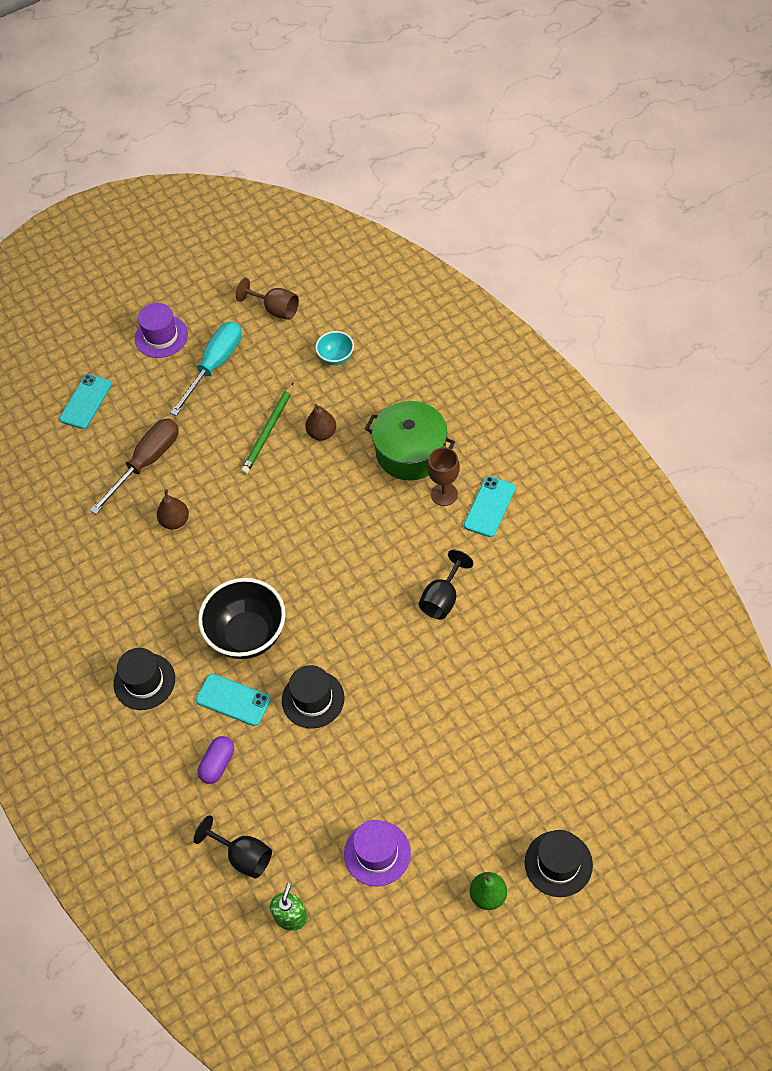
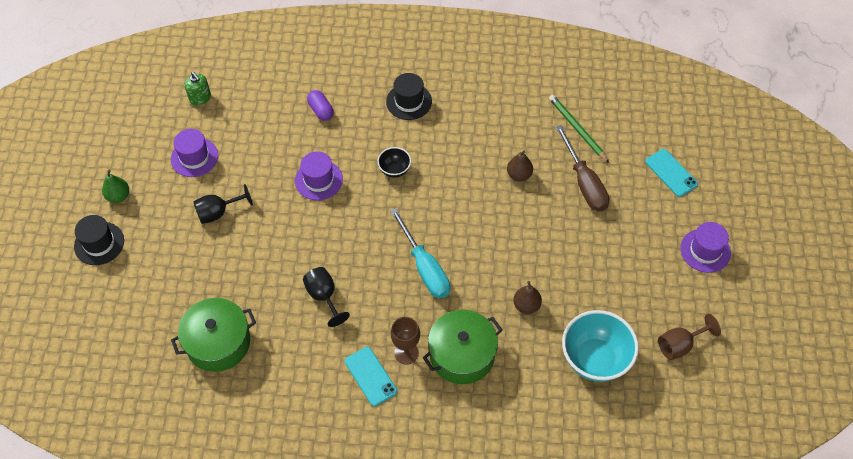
camera: 120 degrees right, 0 degrees up
turquoise screwdriver [170,322,242,416] -> turquoise screwdriver moved to [390,208,450,299]
black goblet [194,815,272,879] -> black goblet moved to [193,184,253,224]
turquoise phone [196,674,271,726] -> none
black bowl [198,578,286,659] -> black bowl [377,147,411,178], size x0.50
green pencil [241,382,294,474] -> green pencil moved to [549,95,609,163]
black hat [282,665,345,729] -> purple hat [295,151,343,201]
turquoise bowl [315,331,354,365] -> turquoise bowl [562,310,639,382], size x1.99
none -> green pot [171,298,256,372]

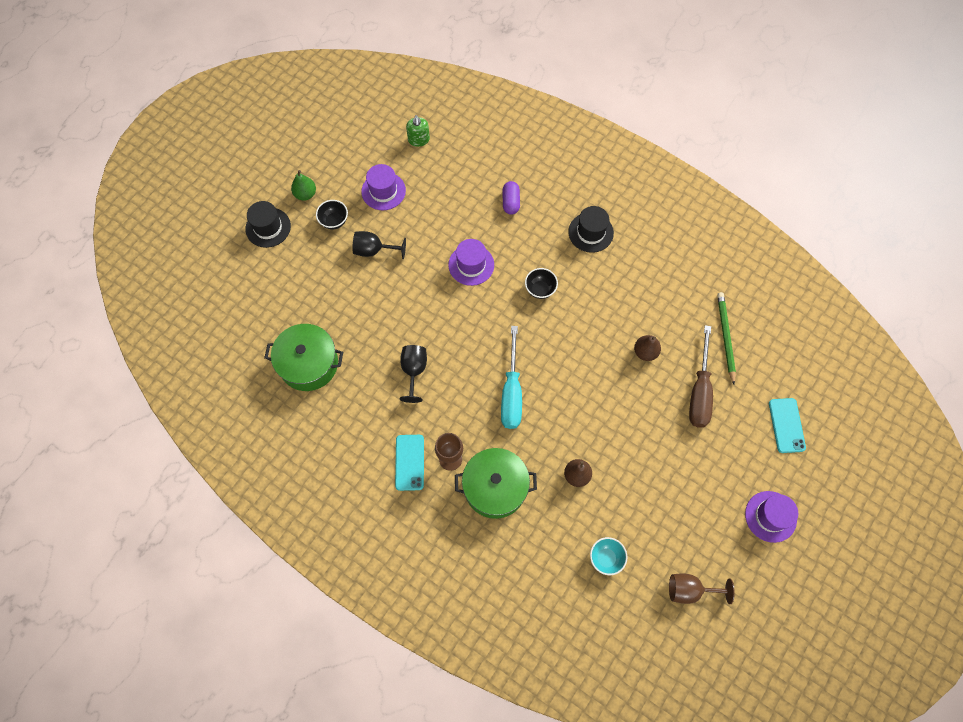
camera: 30 degrees right, 10 degrees up
turquoise bowl [562,310,639,382] -> turquoise bowl [590,537,627,575], size x0.50
none -> black bowl [316,200,348,229]

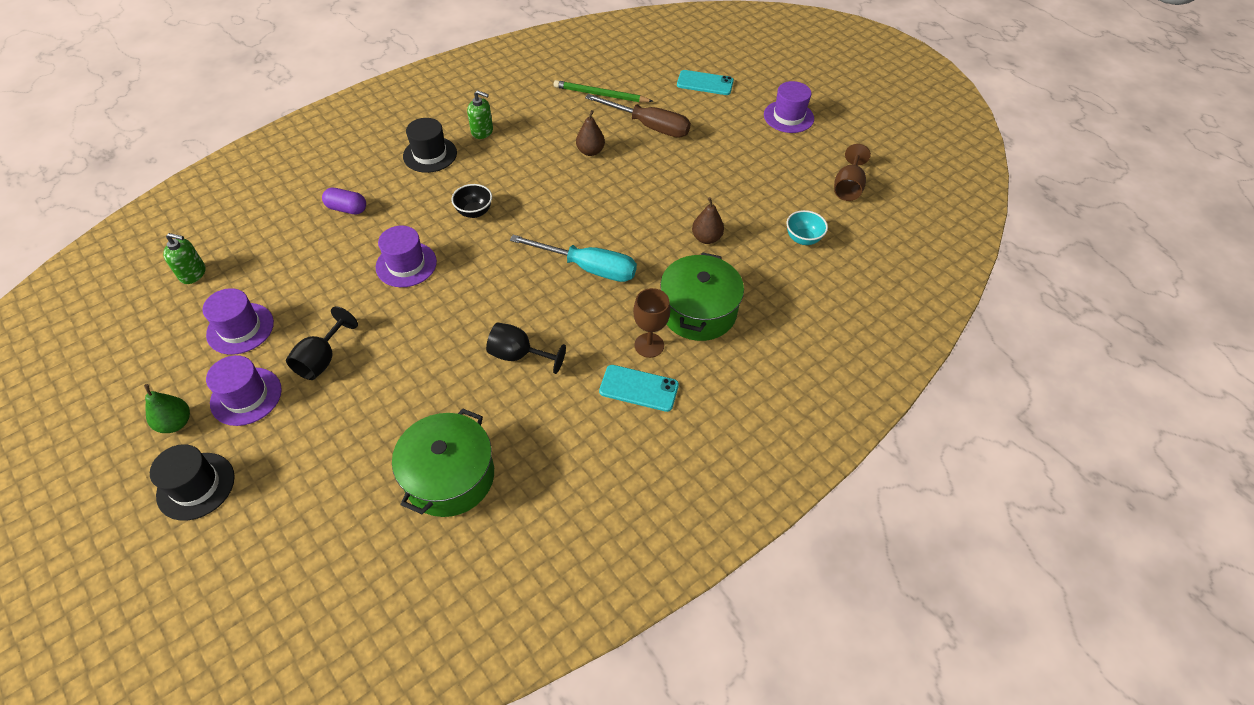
camera: 75 degrees left, 15 degrees down
black bowl [316,200,348,229] -> purple hat [206,355,282,426]
none -> green soap dispenser [467,90,493,139]

